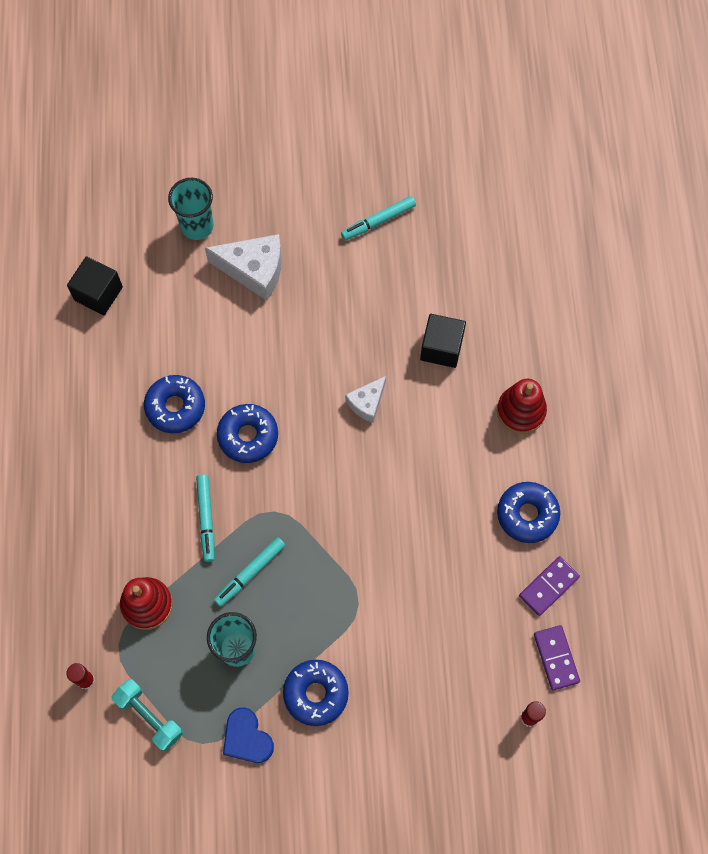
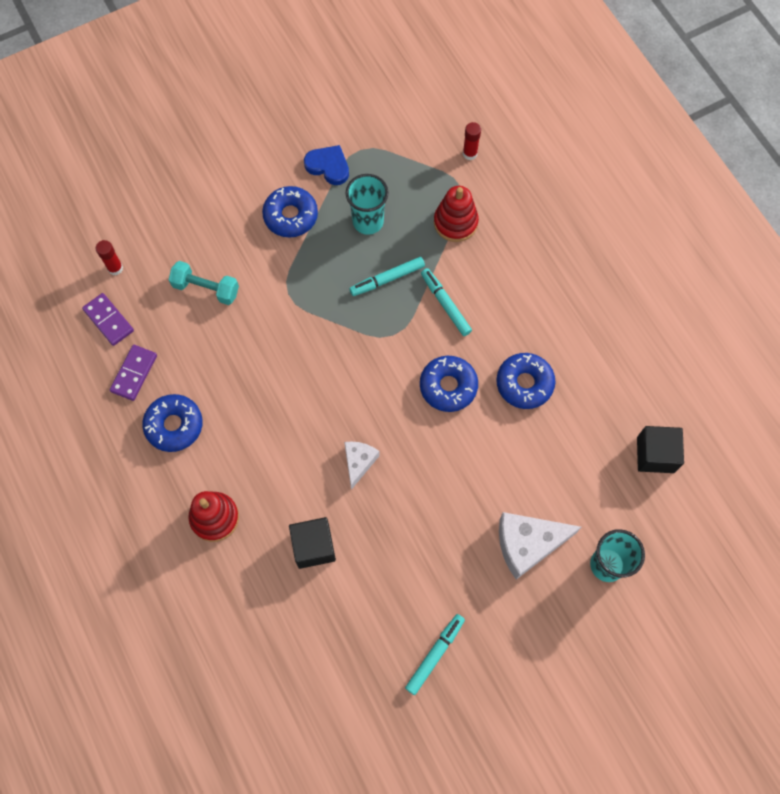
camera: 155 degrees right, 0 degrees up
turquoise dumbbell [111,679,183,751] -> turquoise dumbbell moved to [169,261,239,305]
turquoise marker [214,537,285,607] -> turquoise marker turned 135 degrees counterclockwise [349,257,425,296]

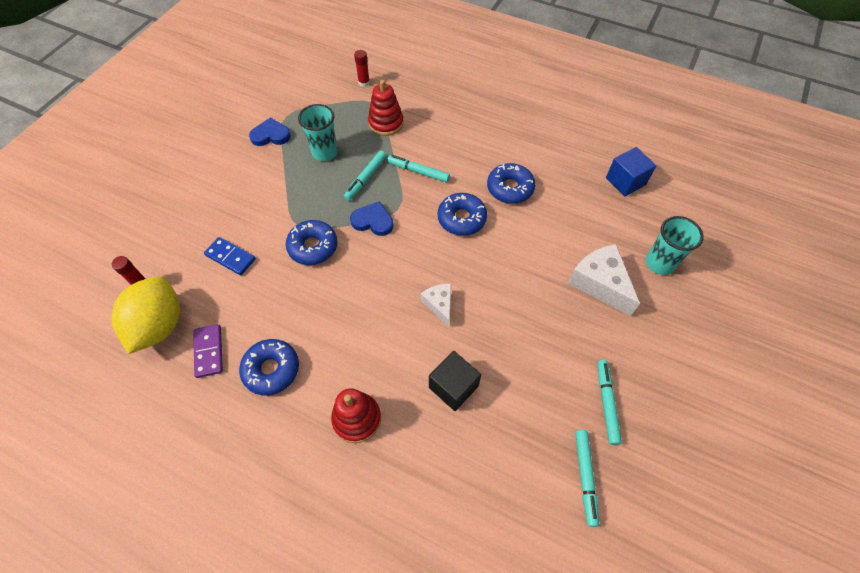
camera: 35 degrees left, 10 degrees down
purple domino [82,293,134,346] -> yellow lemon [112,276,180,354]
turquoise dumbbell [169,261,239,305] -> blue domino [204,237,256,275]
blue donut [262,186,318,238] -> blue donut moved to [286,220,338,265]
white cheese [499,512,581,580] -> white cheese turned 105 degrees clockwise [568,244,640,316]
black cube [637,426,684,473] -> blue cube [606,147,656,196]
none -> blue heart [350,201,394,236]
none -> turquoise marker [575,430,599,527]

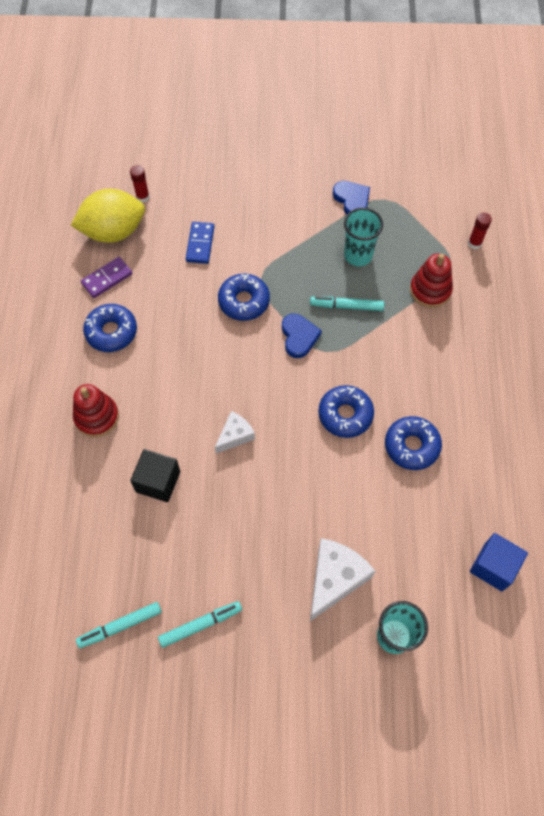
camera: 65 degrees right, 5 degrees up
turquoise marker [387,155,450,183] -> none

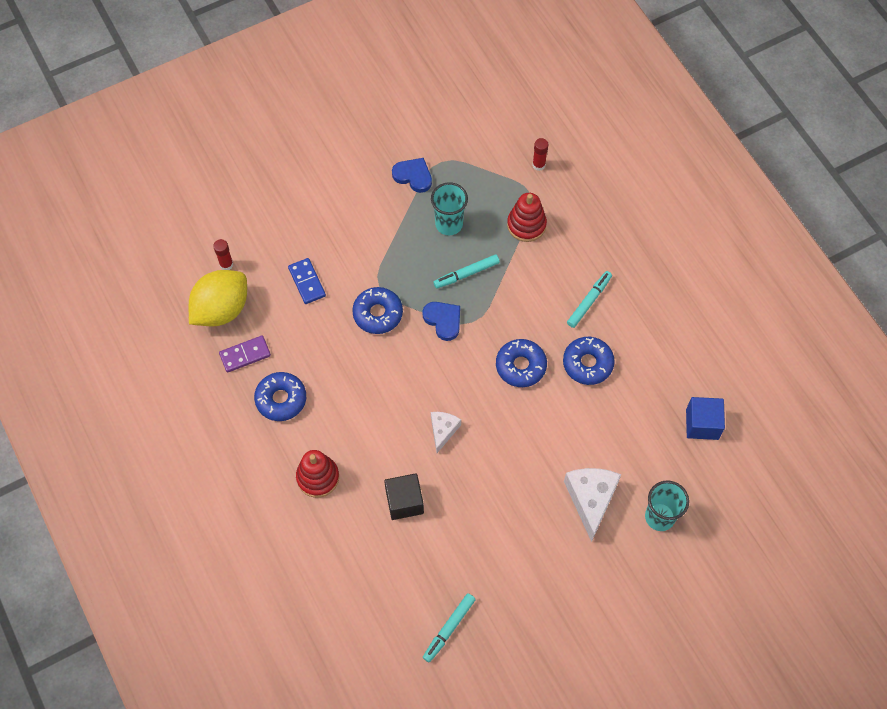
camera: 30 degrees left, 0 degrees up
purple domino [81,257,132,298] -> purple domino turned 45 degrees clockwise [219,336,271,373]
turquoise marker [158,601,242,648] -> turquoise marker moved to [567,271,612,328]

